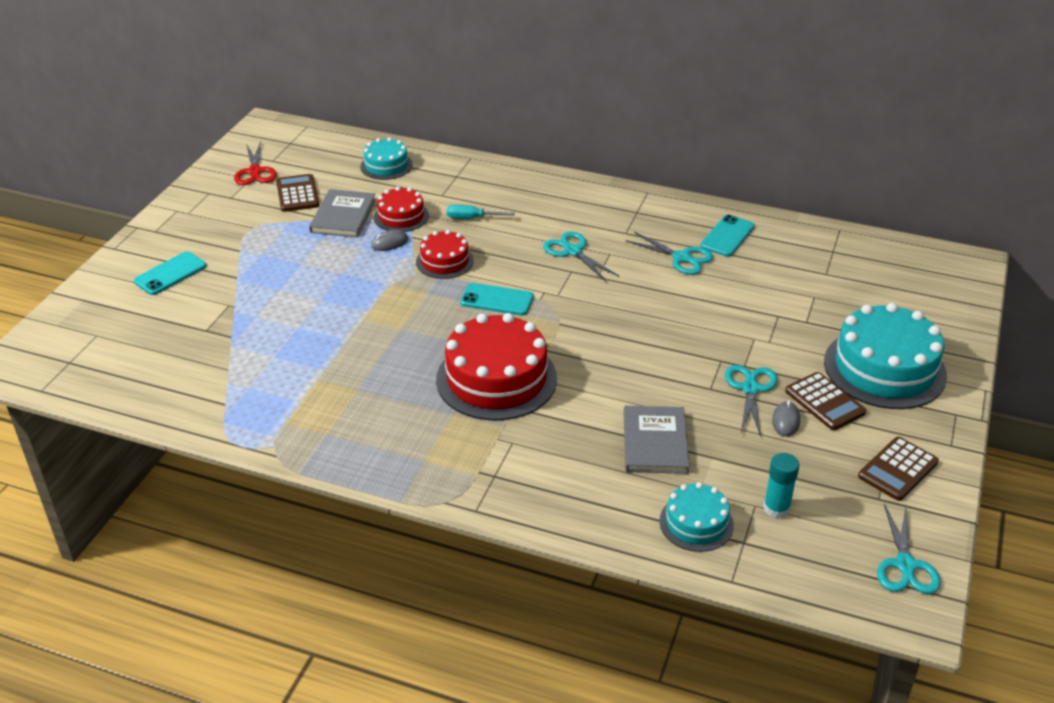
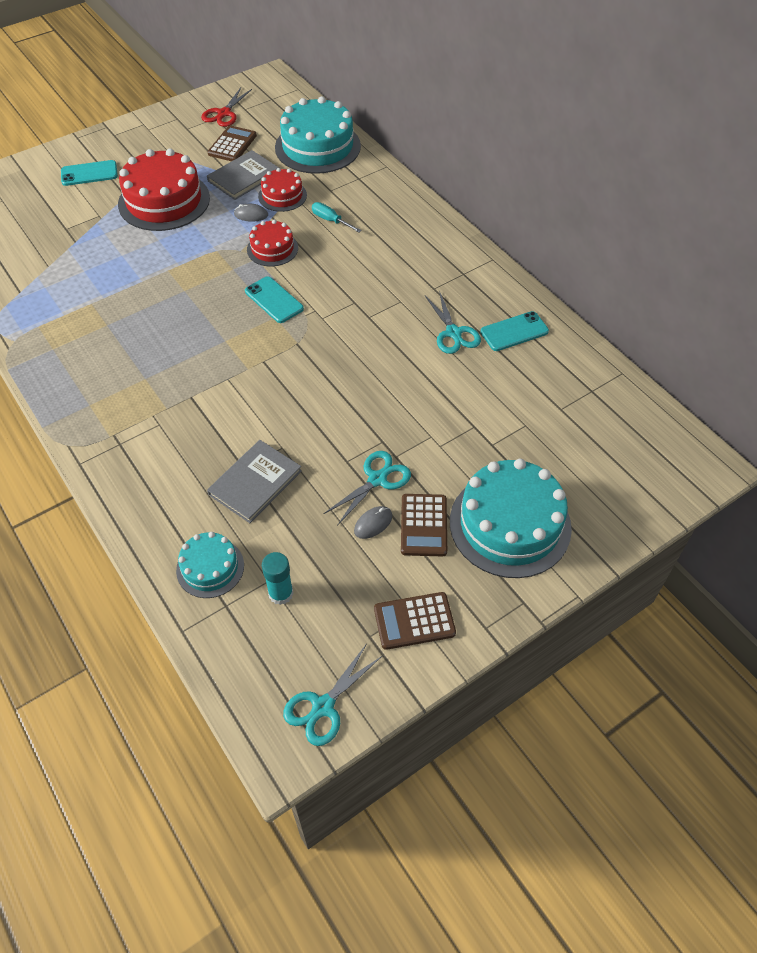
camera: 35 degrees right, 15 degrees up
turquoise cake [360,137,413,180] -> turquoise cake [275,96,361,174], size x1.86
red cake [436,313,557,420] -> red cake moved to [118,149,210,231]
turquoise scissors [543,231,619,281] -> none

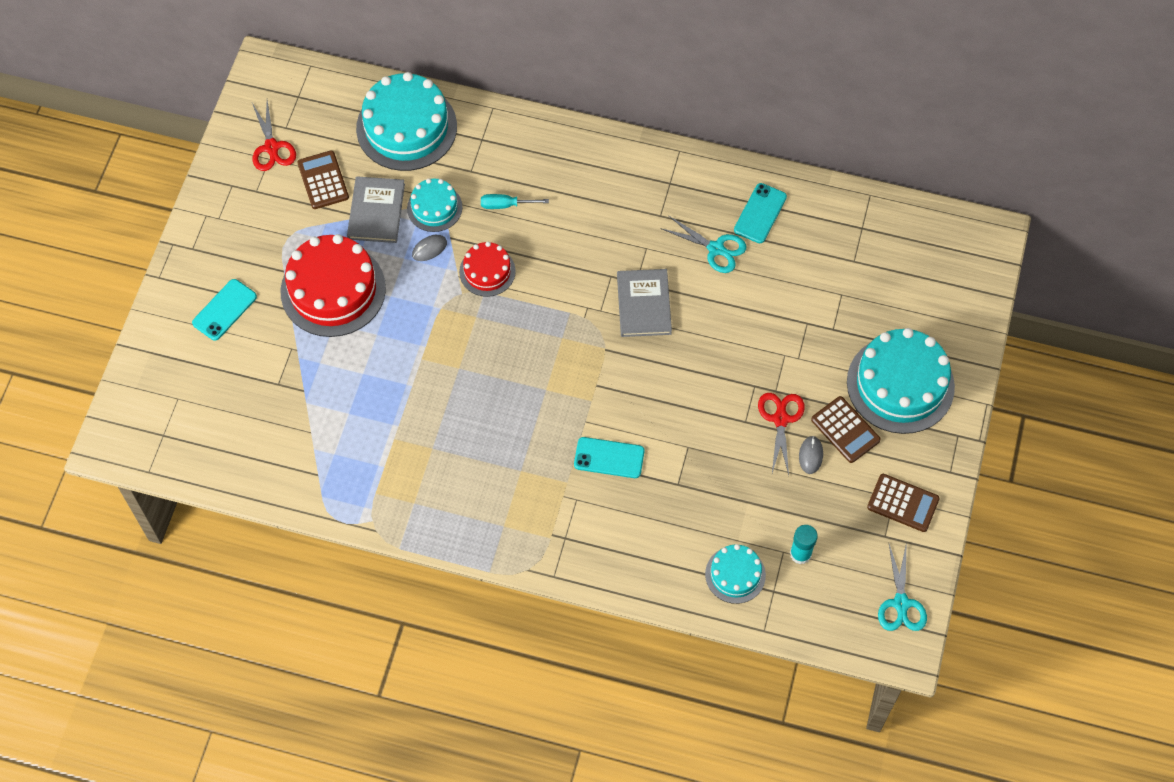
camera: 40 degrees left, 10 degrees up
grey book [207,440,302,523] -> grey book moved to [617,269,672,337]
turquoise phone [245,276,304,323] -> turquoise phone moved to [574,437,645,478]
red cake [258,168,307,212] -> turquoise cake [407,178,462,232]
turquoise scissors [323,451,411,526] -> red scissors [758,393,805,475]
brown calculator [374,592,456,650] -> brown calculator turned 105 degrees counterclockwise [867,474,940,532]

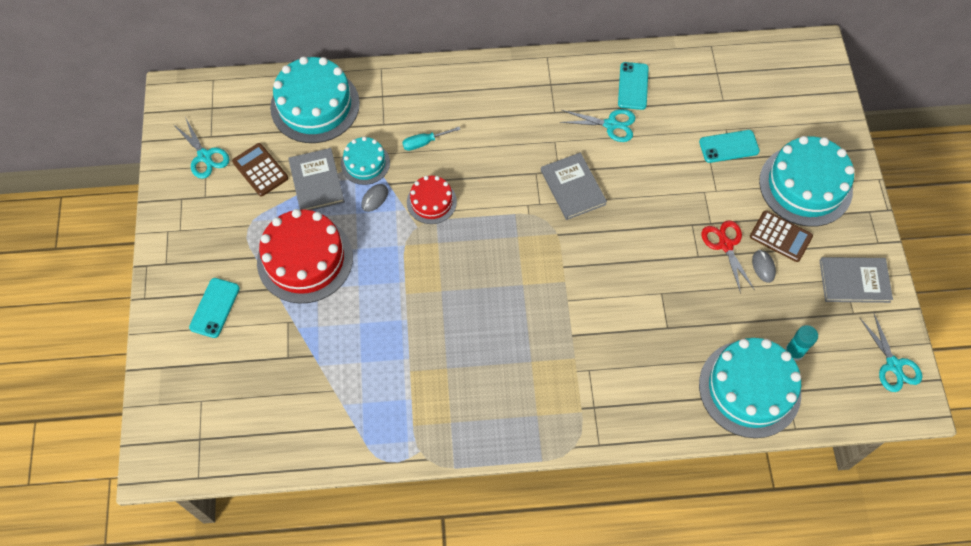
camera: 20 degrees left, 0 degrees up
red scissors [252,101,296,171] -> turquoise scissors [173,117,230,179]
turquoise phone [574,437,645,478] -> turquoise phone moved to [699,130,760,163]
turquoise cake [705,544,766,604] -> turquoise cake [699,338,801,438], size x1.86
brown calculator [867,474,940,532] -> grey book [820,257,893,303]

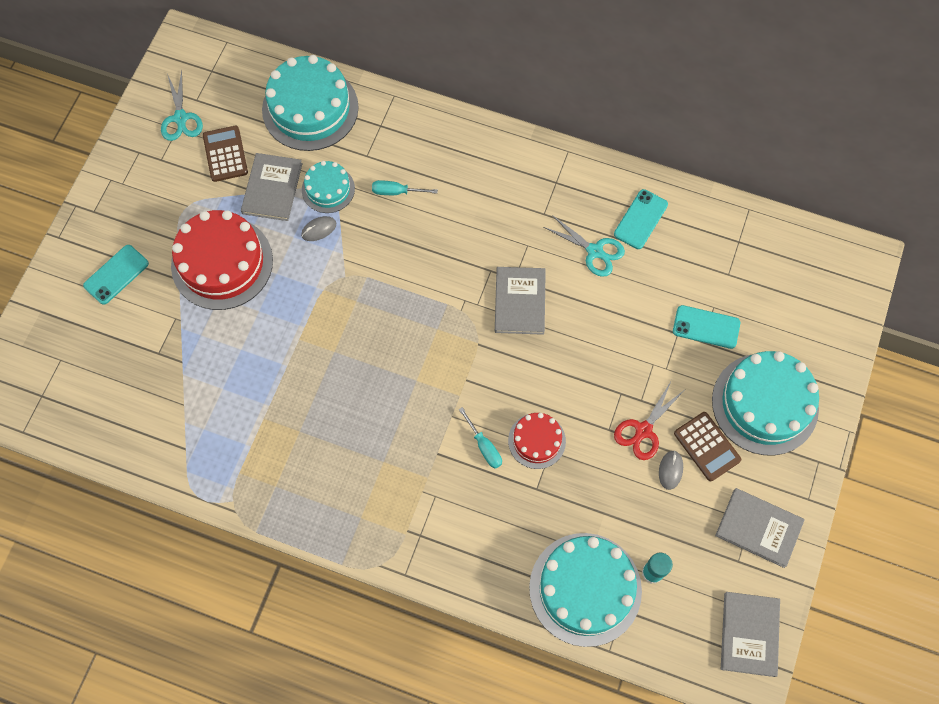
camera: 25 degrees right, 5 degrees up
red cake [407,176,457,224] -> red cake moved to [508,413,566,469]
red scissors [702,220,755,294] -> red scissors turned 150 degrees counterclockwise [614,382,684,460]
turquoise scissors [859,312,922,392] -> grey book [721,592,780,677]
none -> turquoise screwdriver [459,407,502,469]

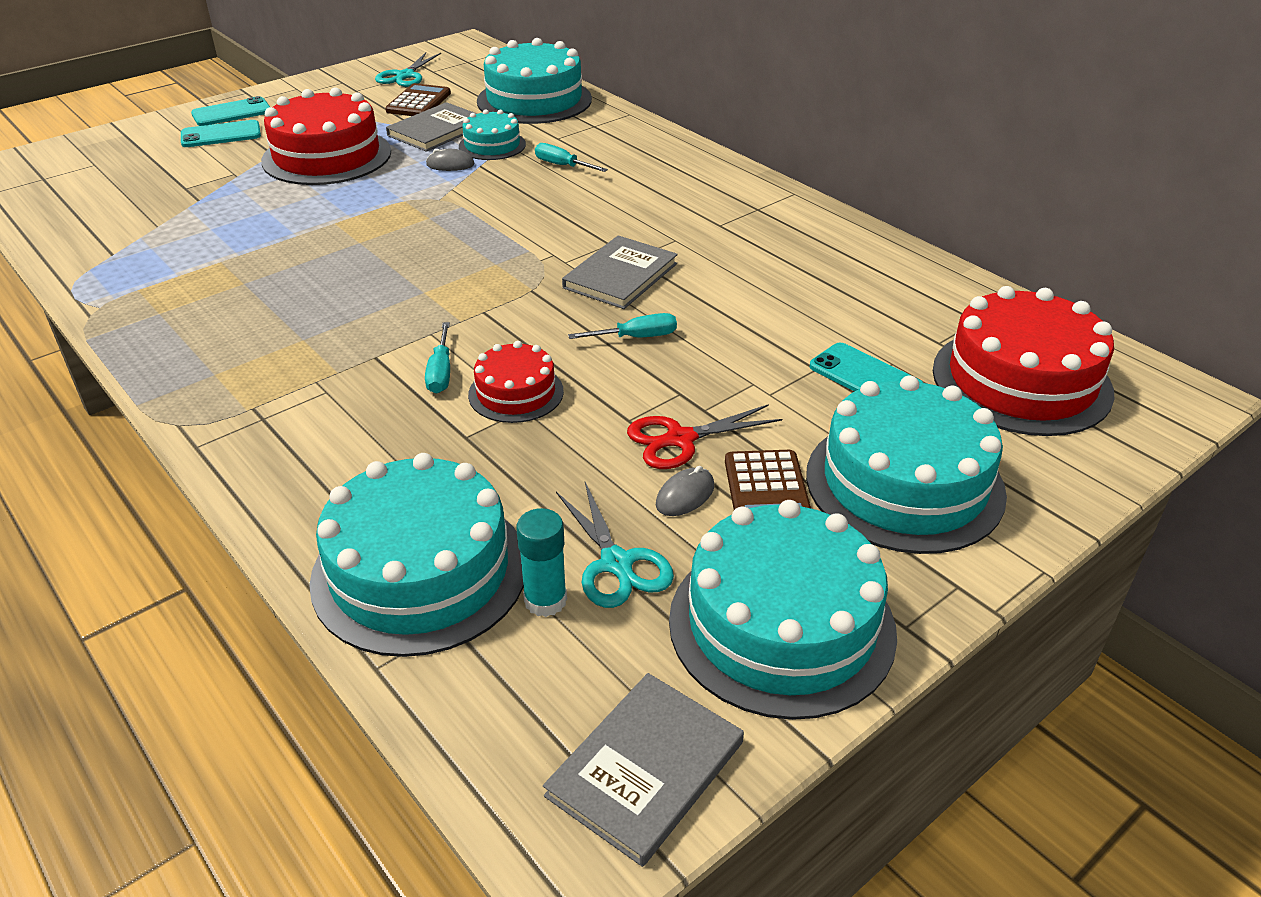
camera: 30 degrees right, 30 degrees down
turquoise scissors [543,215,625,277] -> turquoise scissors moved to [556,482,674,608]
turquoise phone [614,189,668,249] -> turquoise phone moved to [191,96,270,126]
grey book [715,488,805,568] -> turquoise cake [669,500,897,720]
none -> turquoise screwdriver [568,313,677,339]
none -> red cake [933,286,1115,436]

